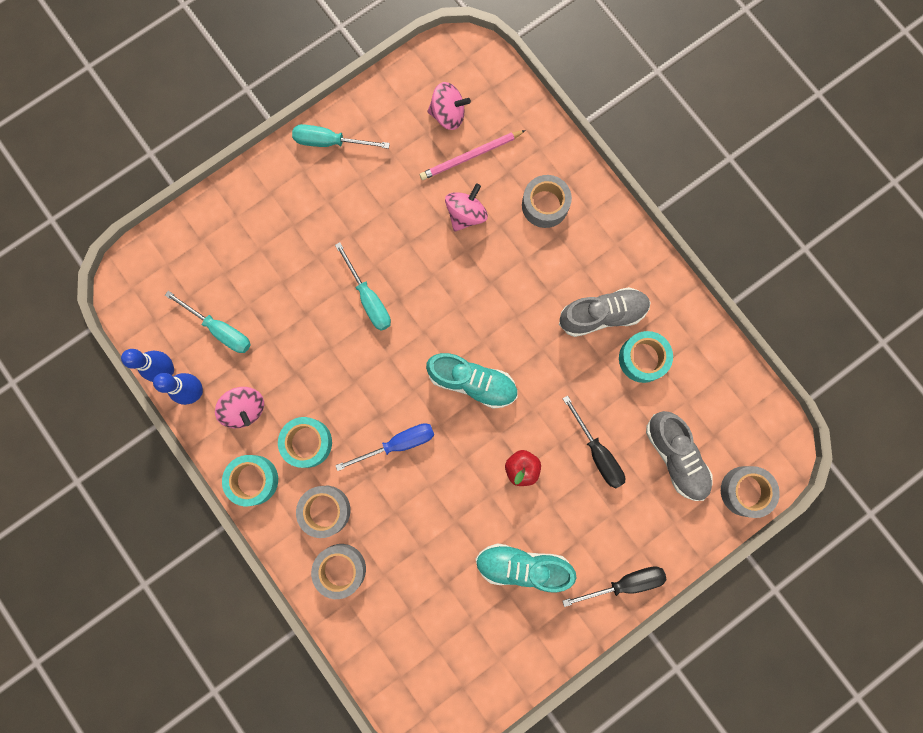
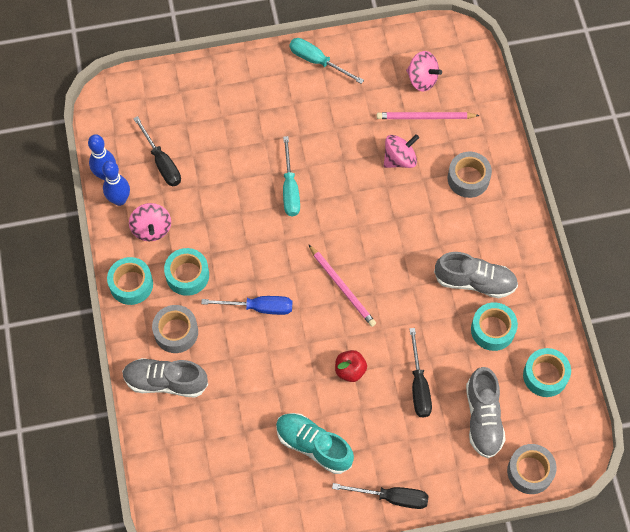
camera: 25 degrees right, 15 degrees down
turquoise screwdriver [165,291,251,353] -> black screwdriver [133,116,181,186]
grey tape [311,544,366,599] -> grey shoe [122,358,208,398]
turquoise shoe [426,353,517,409] -> pink pencil [308,244,376,327]
none -> turquoise tape [523,348,571,397]

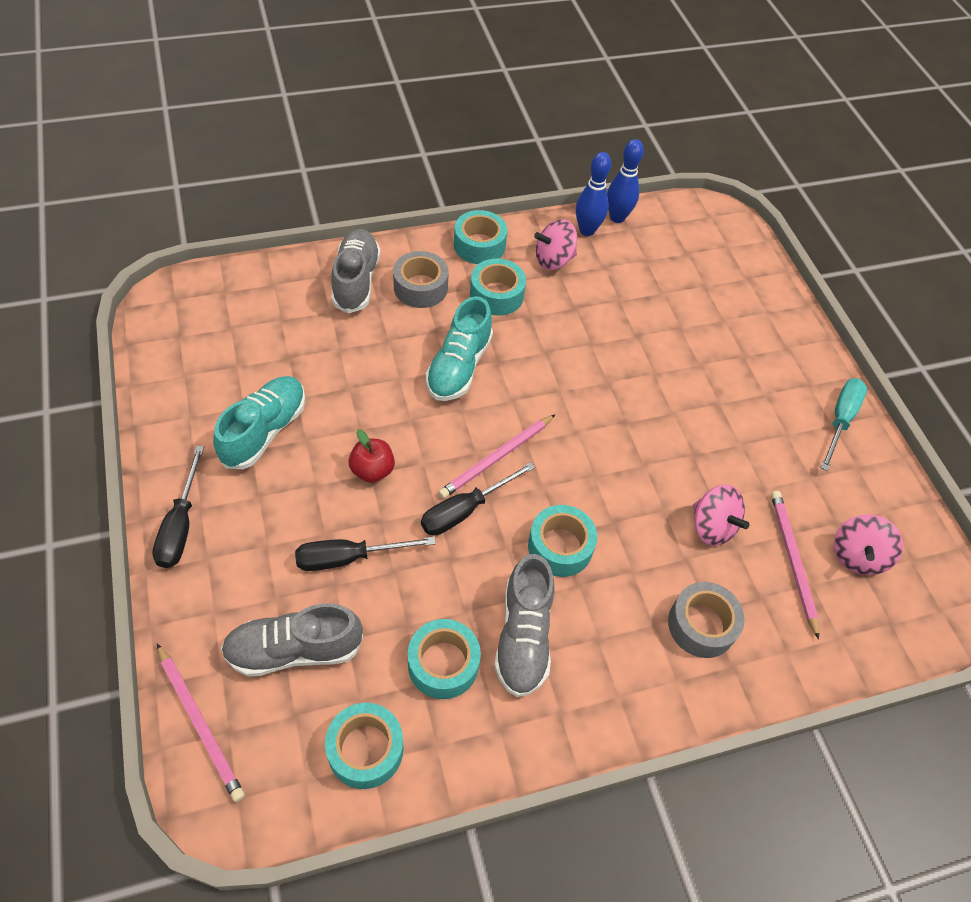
camera: 80 degrees right, 10 degrees down
black screwdriver [133,116,181,186] -> black screwdriver moved to [421,462,535,535]
blue screwdriver [201,296,292,315] -> turquoise shoe [426,296,493,401]
turquoise screwdriver [283,136,300,216] -> none
grey tape [507,444,557,494] -> pink pencil [157,644,245,802]
none -> turquoise tape [528,505,597,577]

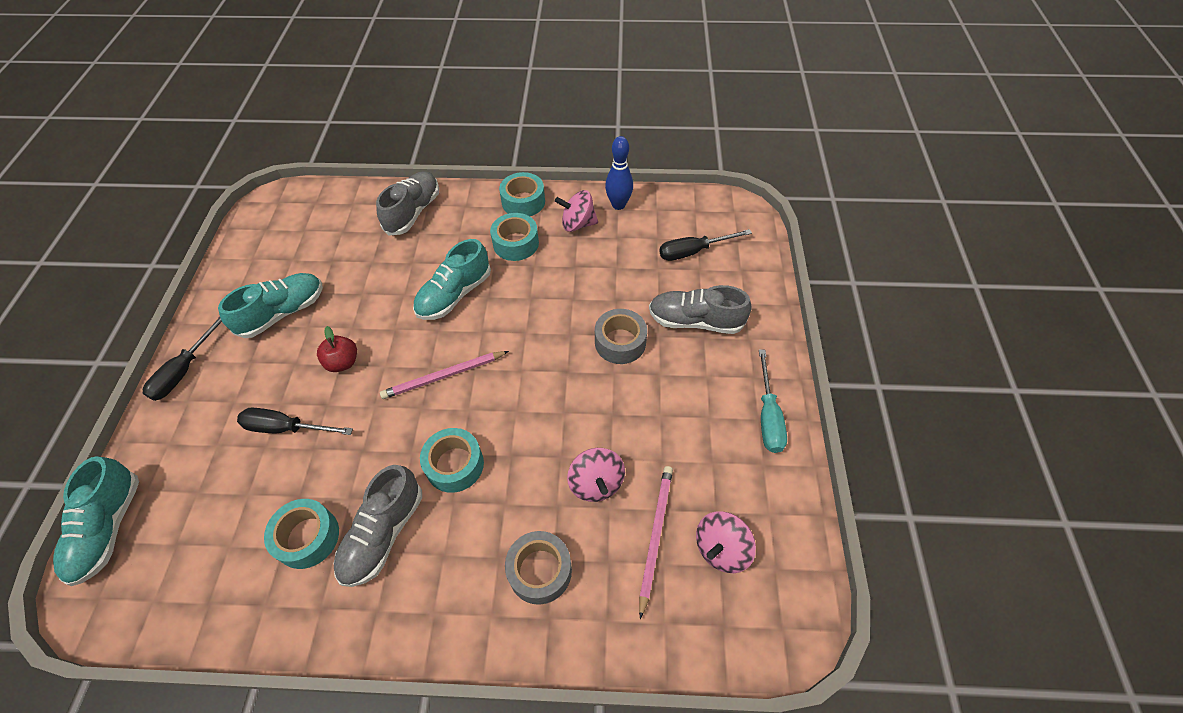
camera: 25 degrees right, 0 degrees up
pink pencil [157,644,245,802] -> turquoise shoe [53,456,139,586]
grey shoe [221,603,363,677] -> grey shoe moved to [649,285,752,334]
turquoise tape [325,703,403,789] -> none
grey tape [393,251,449,308] -> grey tape moved to [595,309,647,364]
black screwdriver [421,462,535,535] -> black screwdriver moved to [659,229,752,261]
blue bowling pin [607,139,644,223] -> none
turquoise screwdriver [820,378,867,471] -> turquoise screwdriver turned 135 degrees clockwise [759,350,787,453]

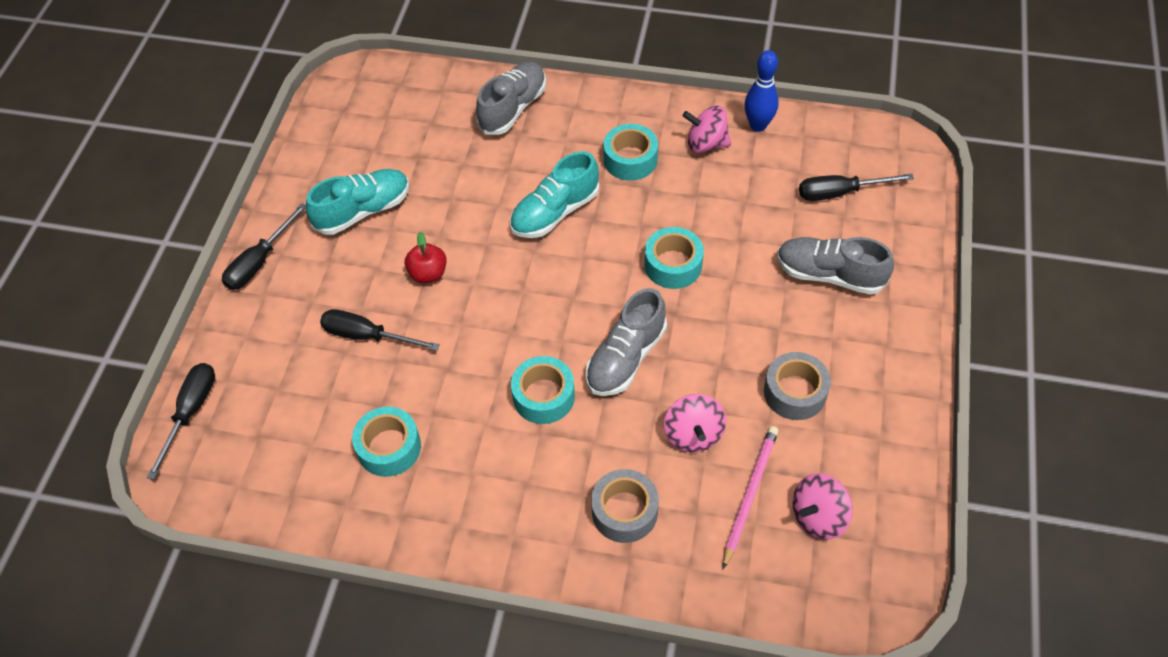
camera: 10 degrees right, 0 degrees up
turquoise shoe [53,456,139,586] -> black screwdriver [147,363,215,480]
grey shoe [334,465,422,587] -> grey shoe moved to [585,288,667,396]
pink pencil [380,351,509,399] -> none
turquoise tape [499,172,545,216] -> turquoise tape moved to [645,227,704,289]
grey tape [595,309,647,364] -> grey tape moved to [764,352,831,420]
turquoise screwdriver [759,350,787,453] -> none

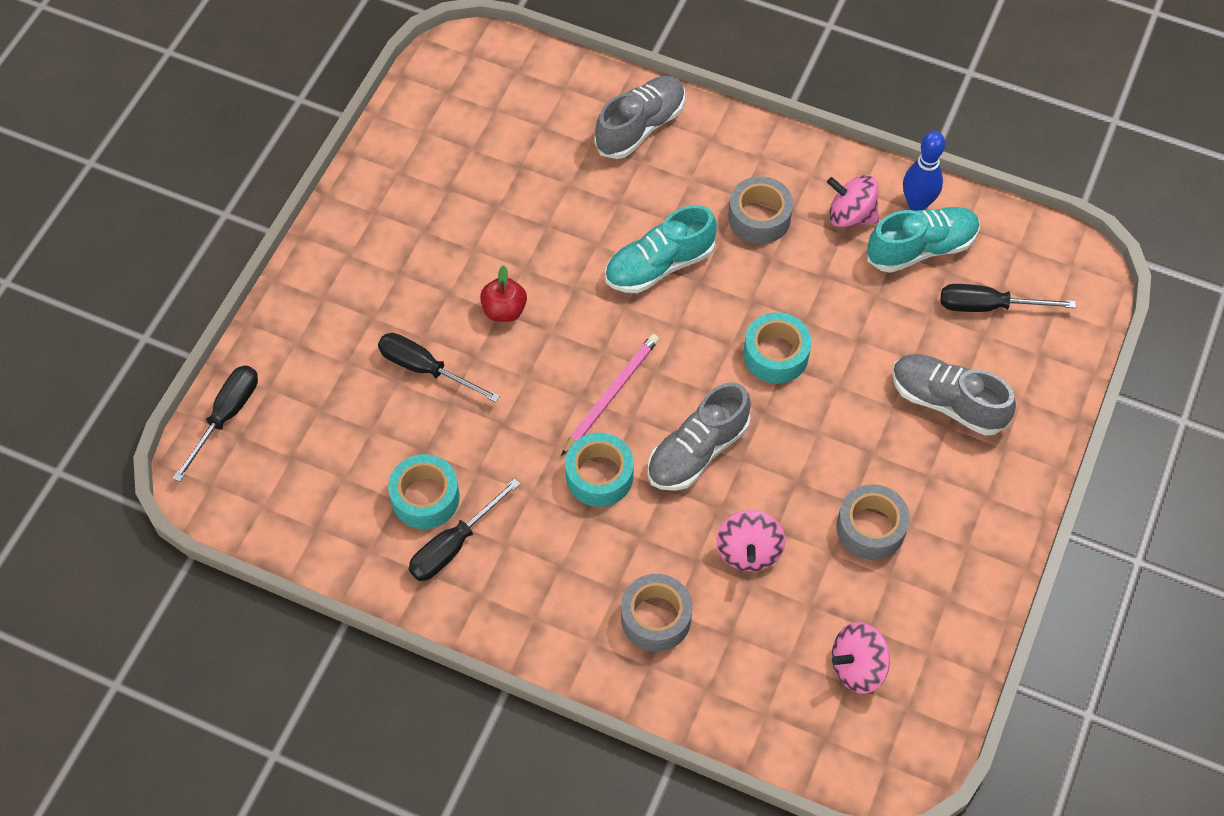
camera: 10 degrees right, 5 degrees up
black screwdriver [222,204,306,290] -> black screwdriver moved to [409,478,520,581]
turquoise shoe [305,169,409,235] -> turquoise shoe moved to [867,207,980,273]
turquoise tape [603,124,658,181] -> grey tape [728,176,793,244]
pink pencil [723,426,778,569] -> pink pencil moved to [561,334,659,456]

